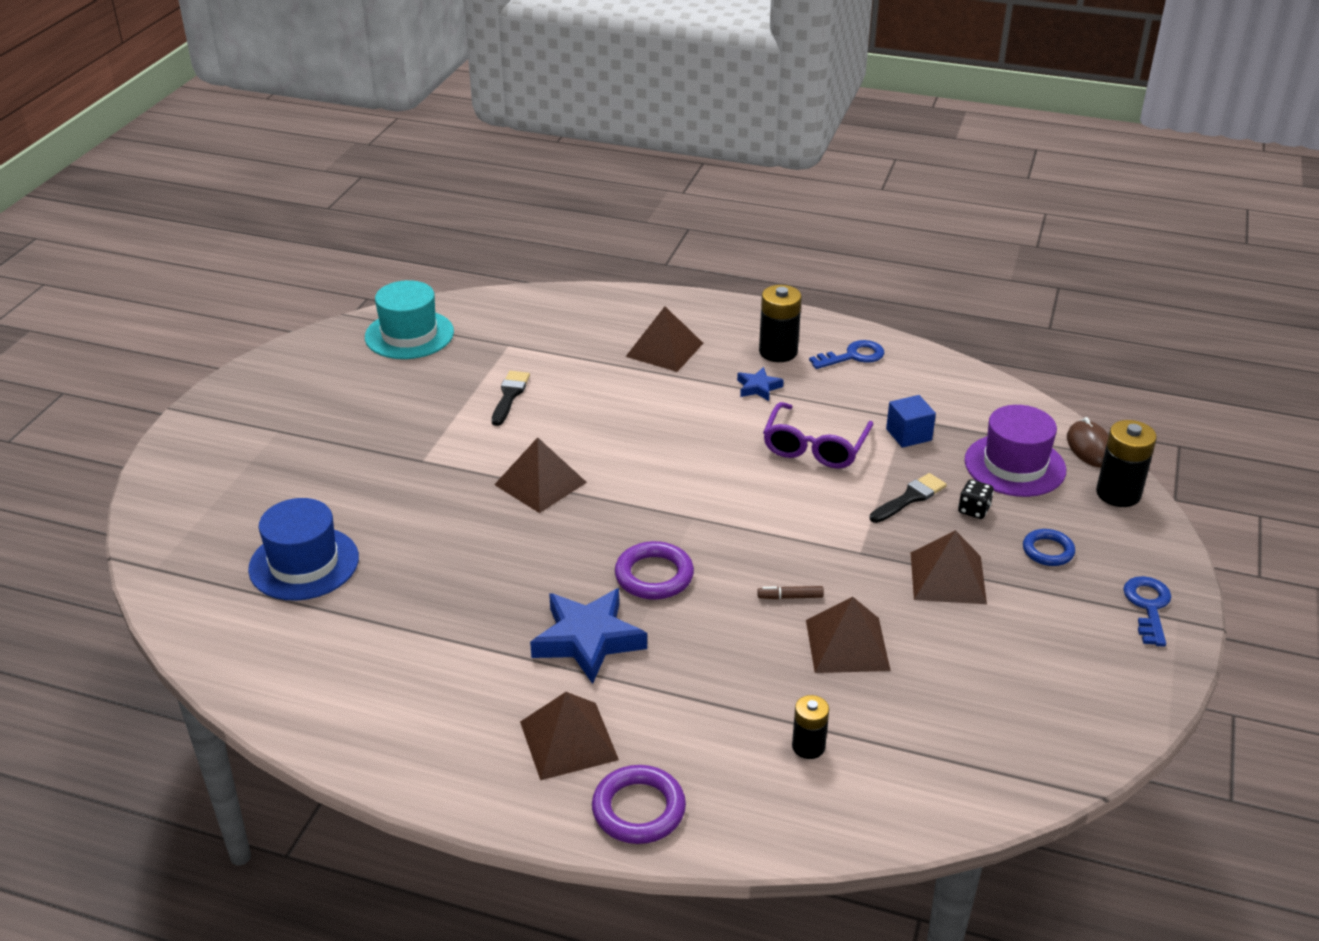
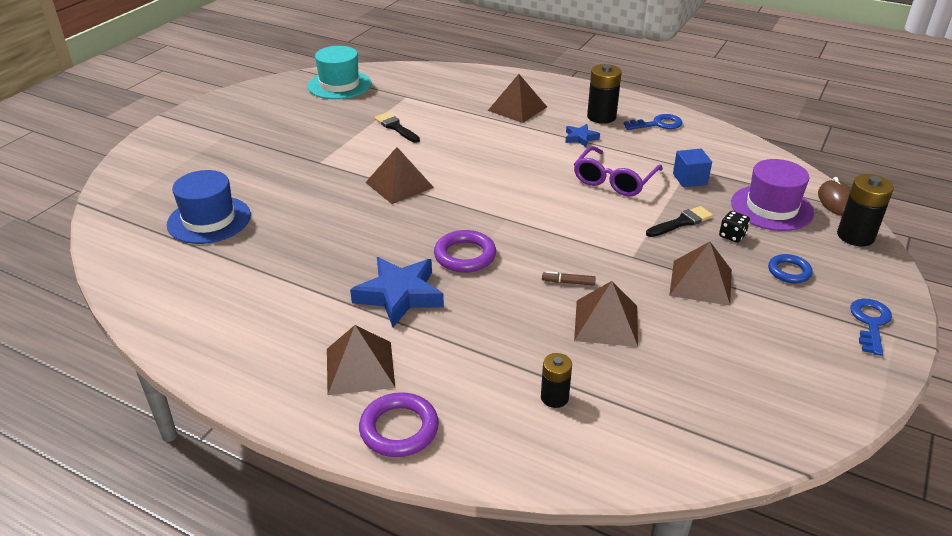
camera: 10 degrees right, 0 degrees up
black brush [492,371,530,426] -> black brush turned 60 degrees counterclockwise [374,113,420,143]

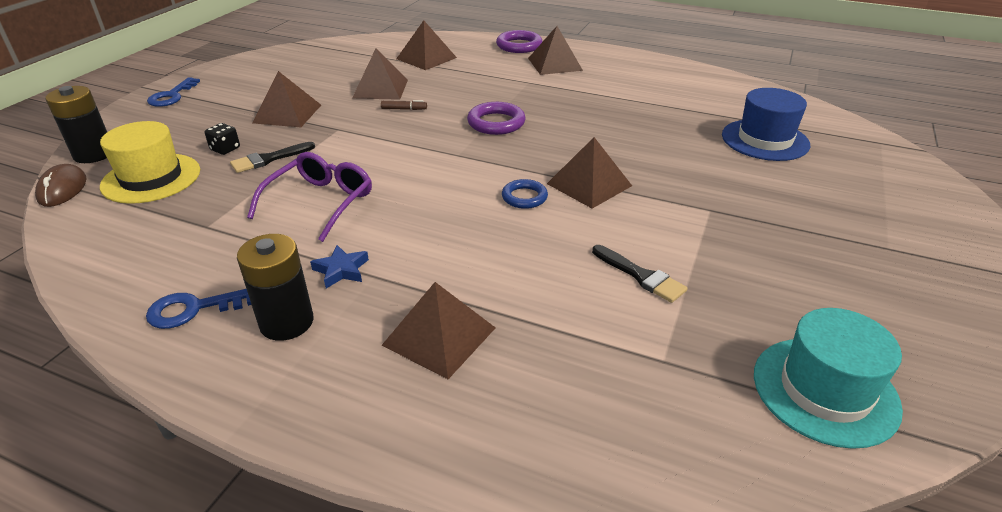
camera: 175 degrees right, 0 degrees up
blue star [350,257,444,327] -> none
black battery [541,353,572,408] -> brown pyramid [396,20,457,70]
blue cube [673,149,712,187] -> none
purple hat [731,159,814,231] -> yellow hat [100,121,200,204]
blue ring [768,254,813,283] -> blue ring moved to [502,179,548,209]

